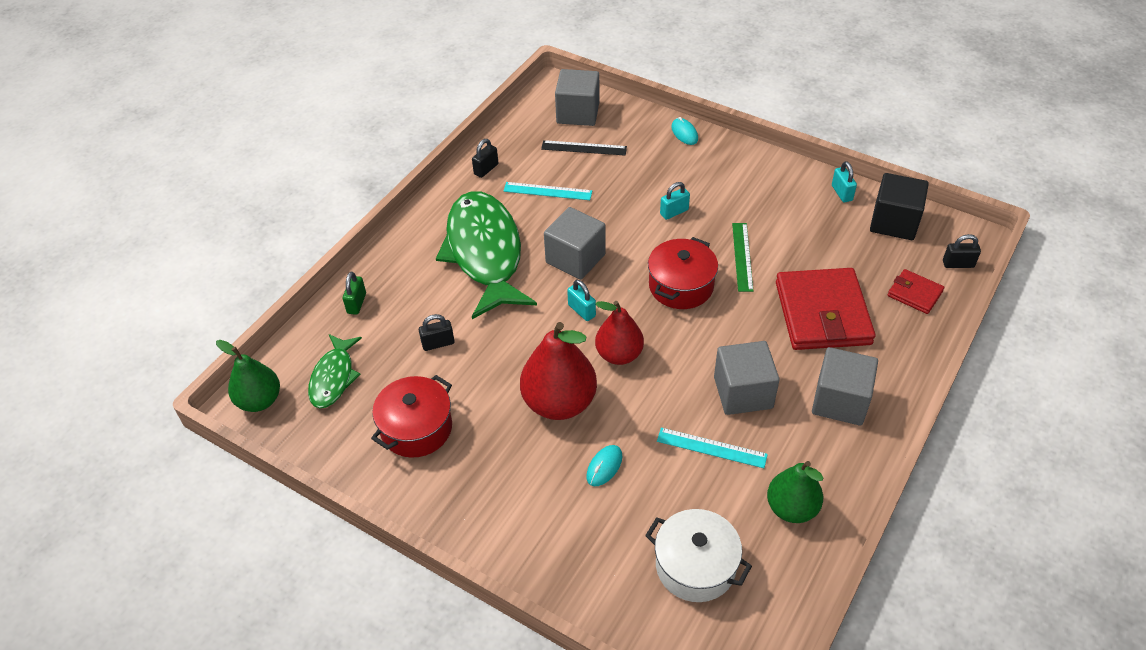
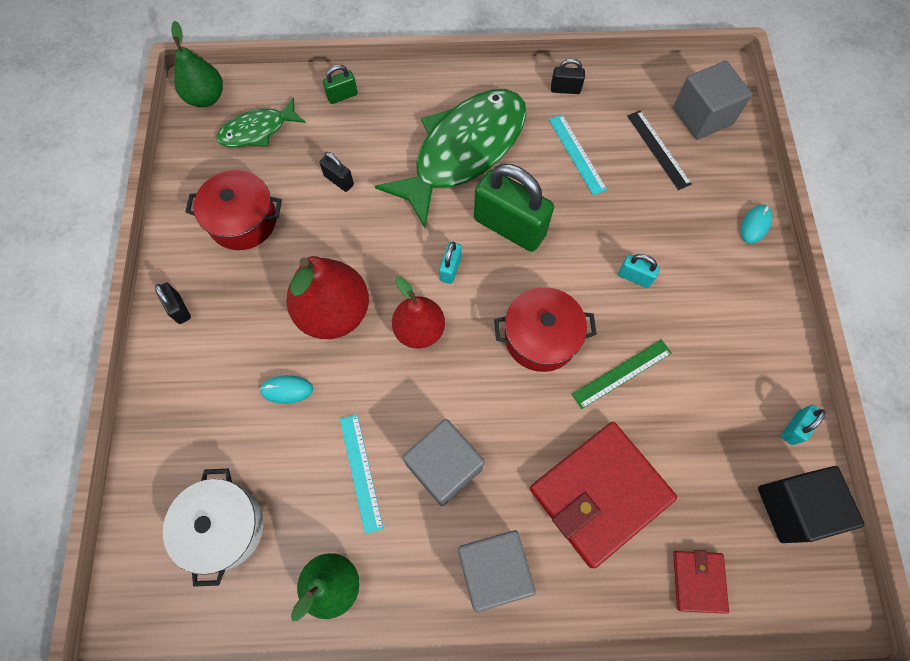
camera: 55 degrees right, 20 degrees up
grey cube [544,207,606,280] -> green padlock [474,164,554,252]
black padlock [943,234,981,268] -> black padlock moved to [155,283,191,324]

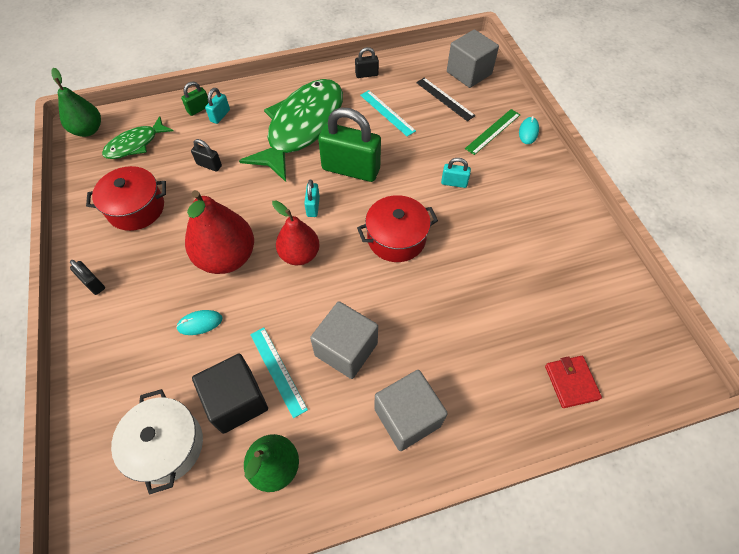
camera: 15 degrees left, 10 degrees down
red wallet [530,422,677,568] -> none
green ruler [571,339,672,409] -> green ruler moved to [465,109,520,155]
black cube [758,466,865,543] -> black cube moved to [192,353,268,434]
turquoise padlock [781,405,826,445] -> turquoise padlock moved to [205,88,230,124]

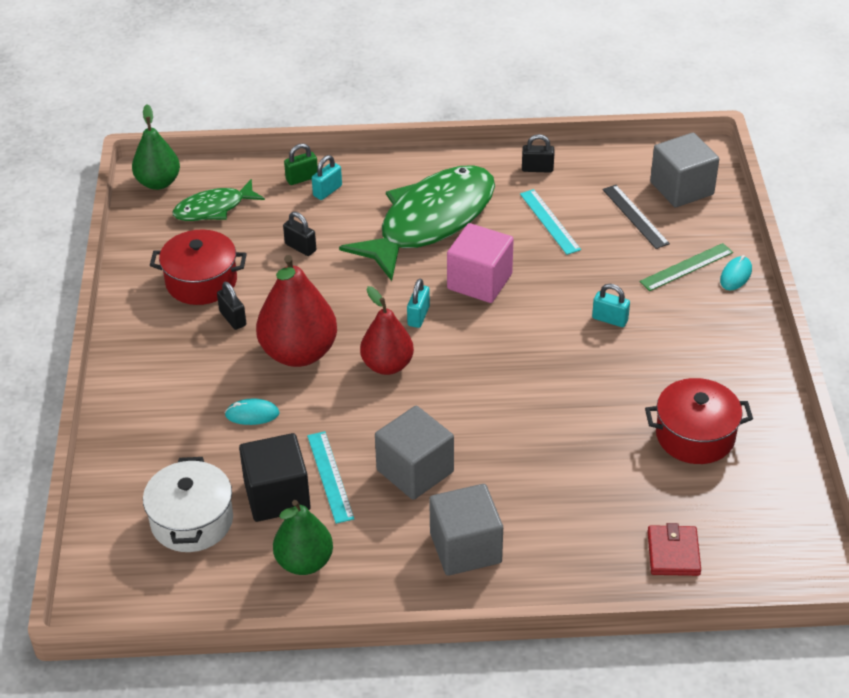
camera: 15 degrees right, 15 degrees down
black padlock [70,260,105,295] -> black padlock moved to [217,282,246,330]
green padlock [318,108,381,182] -> pink cube [447,223,514,303]
red pot [357,195,438,262] -> red pot moved to [645,378,753,464]

